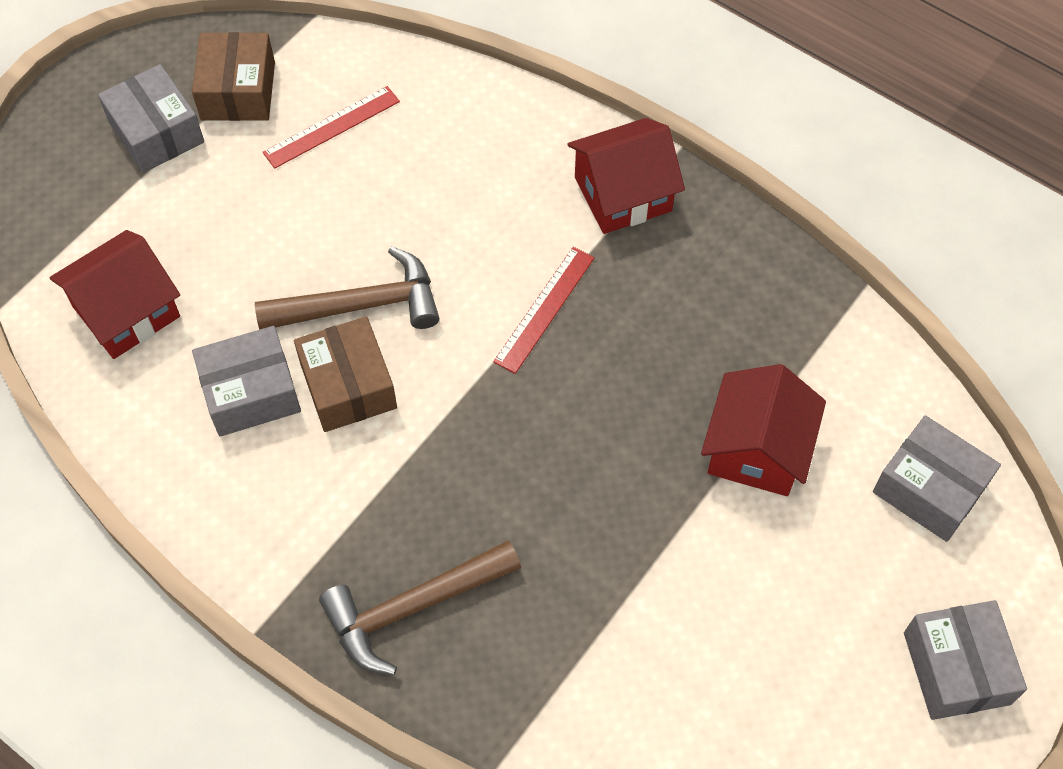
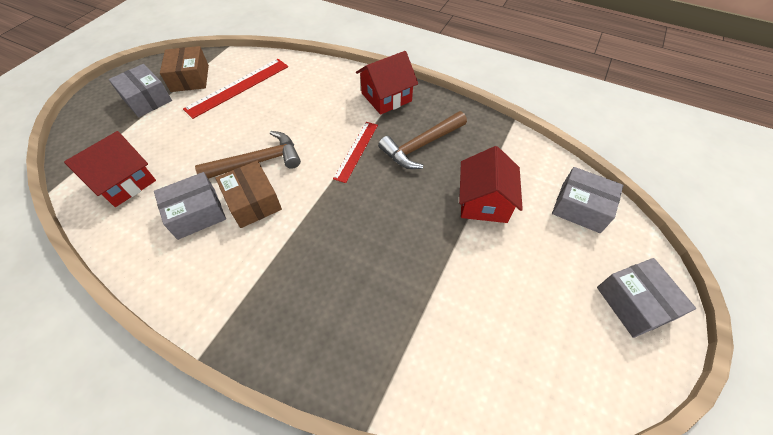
camera: 10 degrees left, 5 degrees down
red ruler [263,86,400,169] -> red ruler [183,59,288,119], size x1.53
brown hammer [319,540,521,675] -> brown hammer moved to [378,111,467,169]

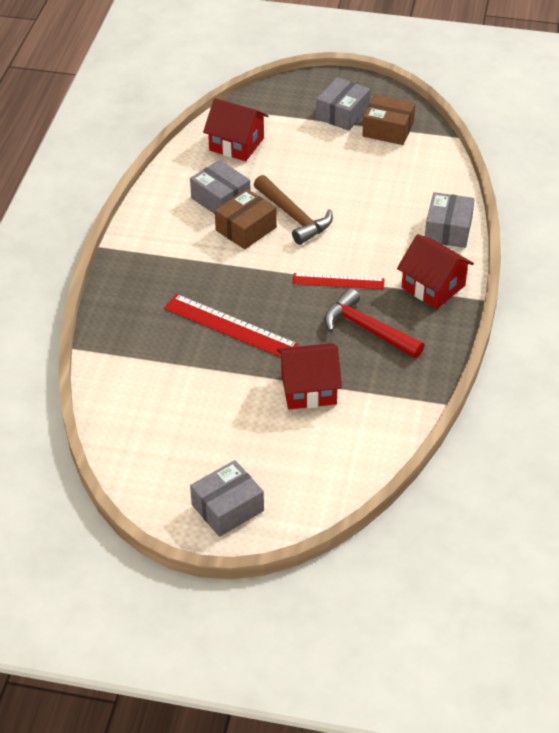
camera: 75 degrees right, 10 degrees down
brown box [160,46,209,92] -> brown box turned 45 degrees clockwise [362,94,415,145]
red ruler [183,59,288,119] -> red ruler moved to [164,294,299,357]
brown hammer [378,111,467,169] -> red hammer [324,288,424,358]
grey box [552,167,623,233] -> grey box moved to [425,192,475,248]

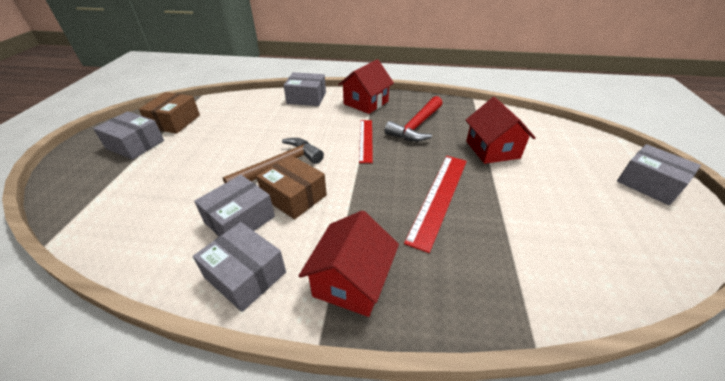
camera: 95 degrees left, 5 degrees down
red house [203,98,269,161] -> red house moved to [299,210,399,317]
none -> grey box [193,222,286,312]

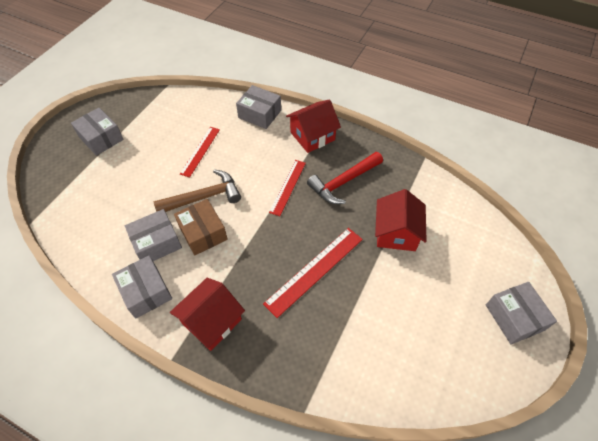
camera: 20 degrees right, 15 degrees up
brown box [139,92,200,134] -> none
none -> red ruler [180,127,220,177]

